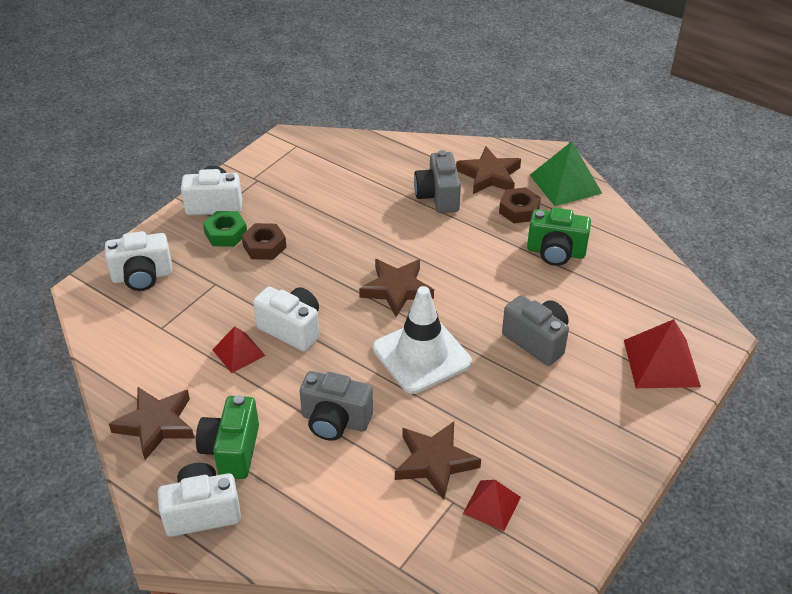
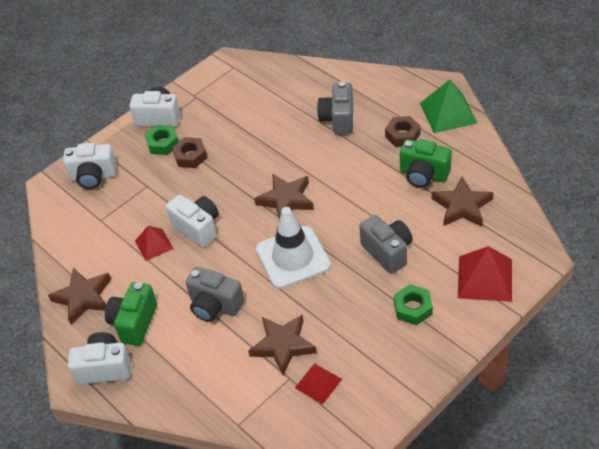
camera: 15 degrees right, 5 degrees up
brown star [456,147,521,194] -> brown star moved to [432,176,494,227]
none -> green nut [394,284,433,325]

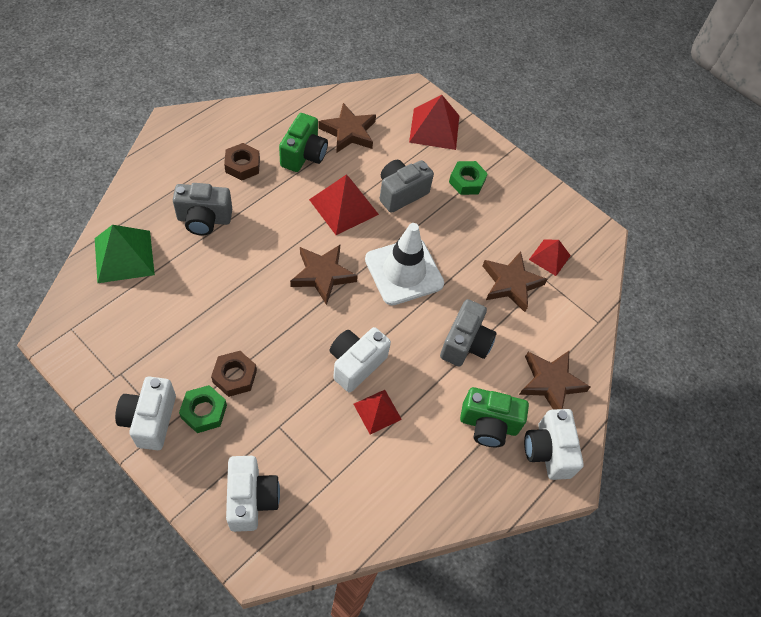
camera: 105 degrees left, 10 degrees up
brown star [48,268,111,325] -> brown star moved to [519,351,590,410]
green pyramid [420,80,477,133] -> green pyramid moved to [95,225,155,283]
none -> red pyramid [309,175,379,235]

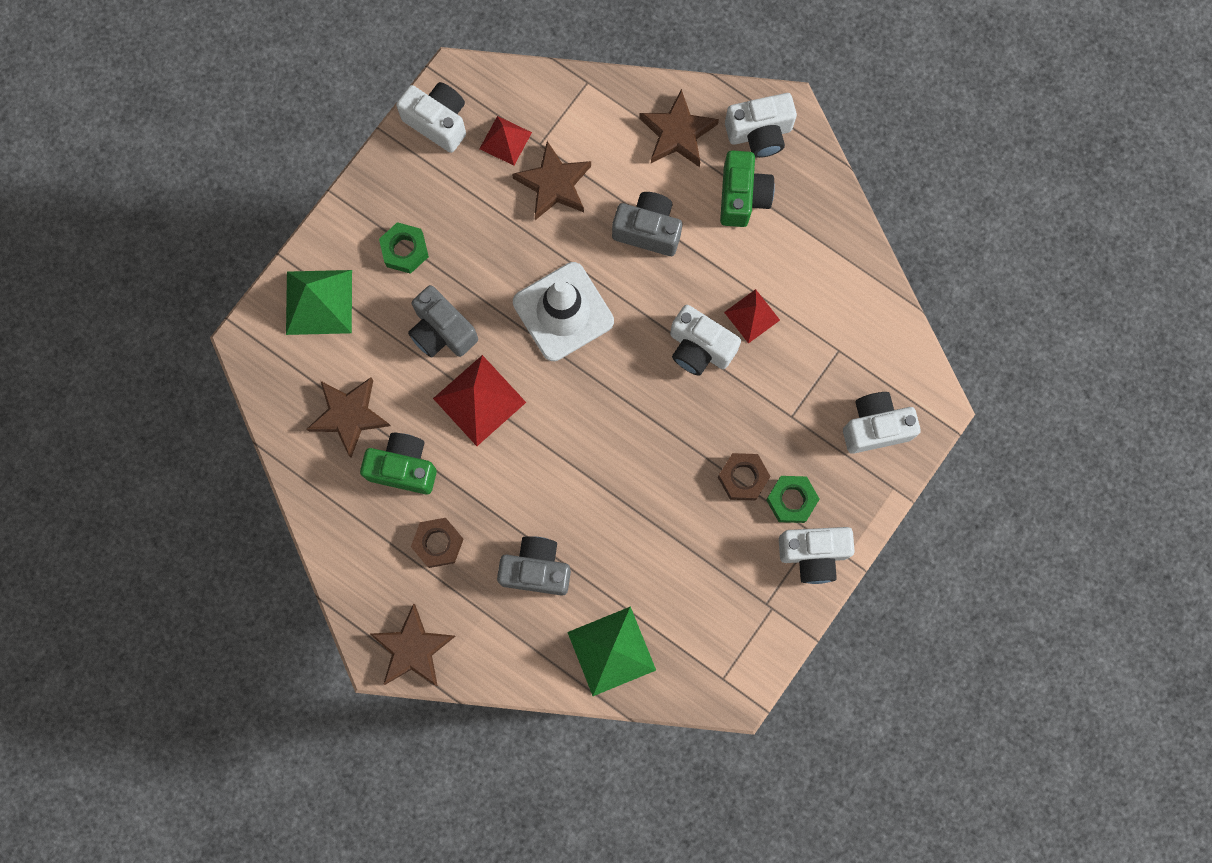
camera: 90 degrees left, 20 degrees up
grey camera [173,183,232,236] -> grey camera turned 75 degrees counterclockwise [497,536,571,595]
brown star [290,245,358,305] -> brown star moved to [370,604,455,686]
red pyramid [409,95,459,150] -> green pyramid [286,270,352,335]
none -> white camera [396,82,466,153]

